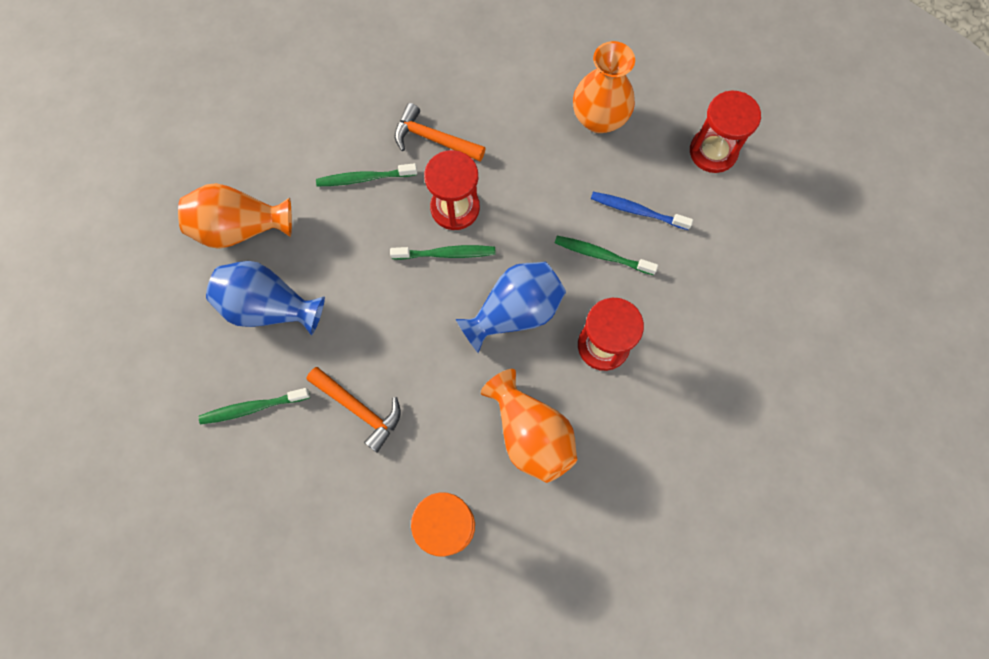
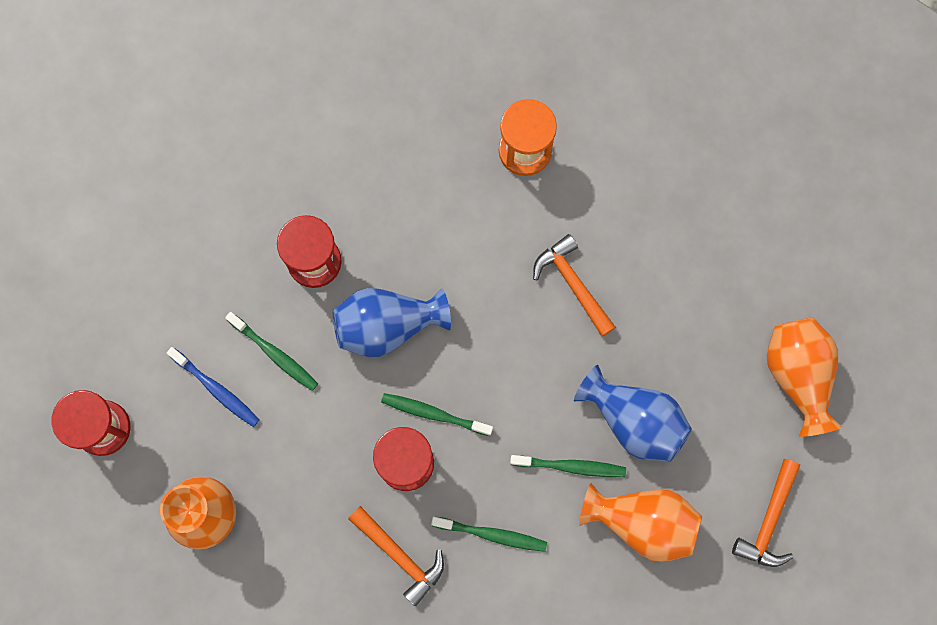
camera: 160 degrees left, 5 degrees up
green toothbrush [199,388,310,424] -> green toothbrush moved to [510,455,626,477]
orange vase [481,369,577,483] -> orange vase moved to [767,317,842,437]
none -> orange hammer [732,459,800,567]

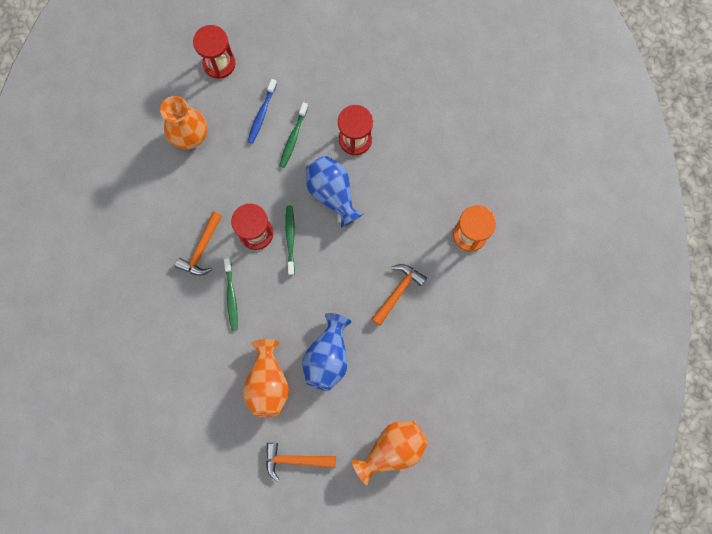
camera: 70 degrees right, 0 degrees up
green toothbrush [510,455,626,477] -> none

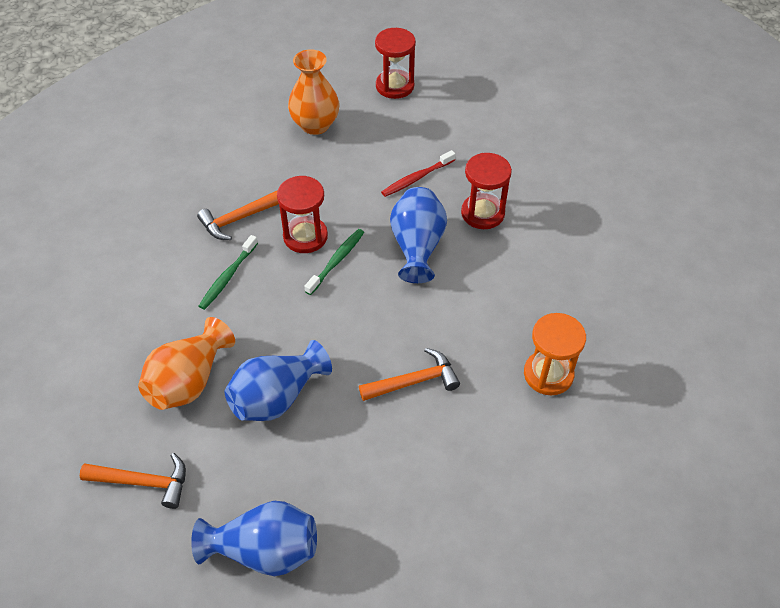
camera: 35 degrees right, 25 degrees down
blue toothbrush [247,79,277,144] -> none
orange hammer [266,443,336,482] -> orange hammer turned 150 degrees clockwise [80,453,186,509]
green toothbrush [279,102,308,168] -> red toothbrush [381,150,456,197]
orange vase [352,421,428,485] -> blue vase [191,501,317,576]

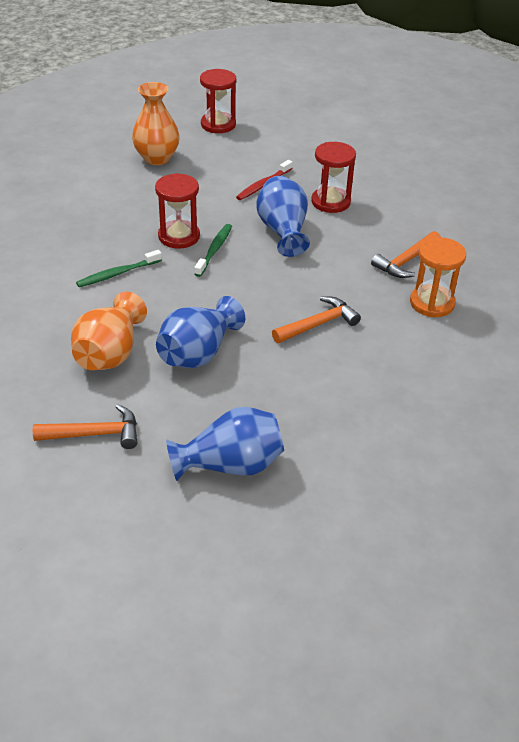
camera: 15 degrees left, 10 degrees down
orange hammer [197,191,279,240] -> orange hammer moved to [371,231,441,278]
green toothbrush [199,235,258,310] -> green toothbrush turned 45 degrees clockwise [76,250,162,287]

